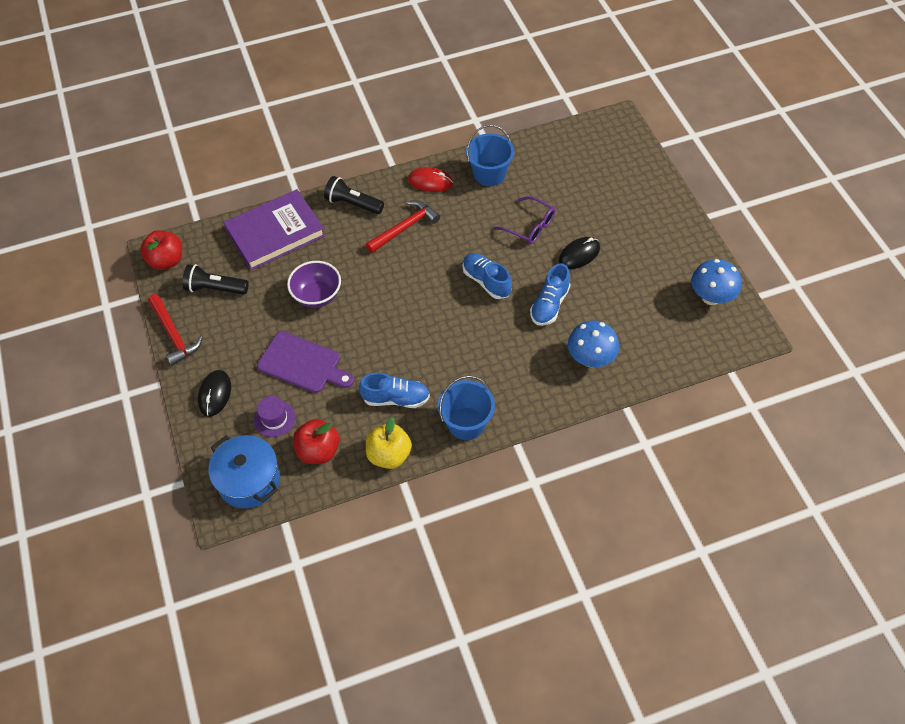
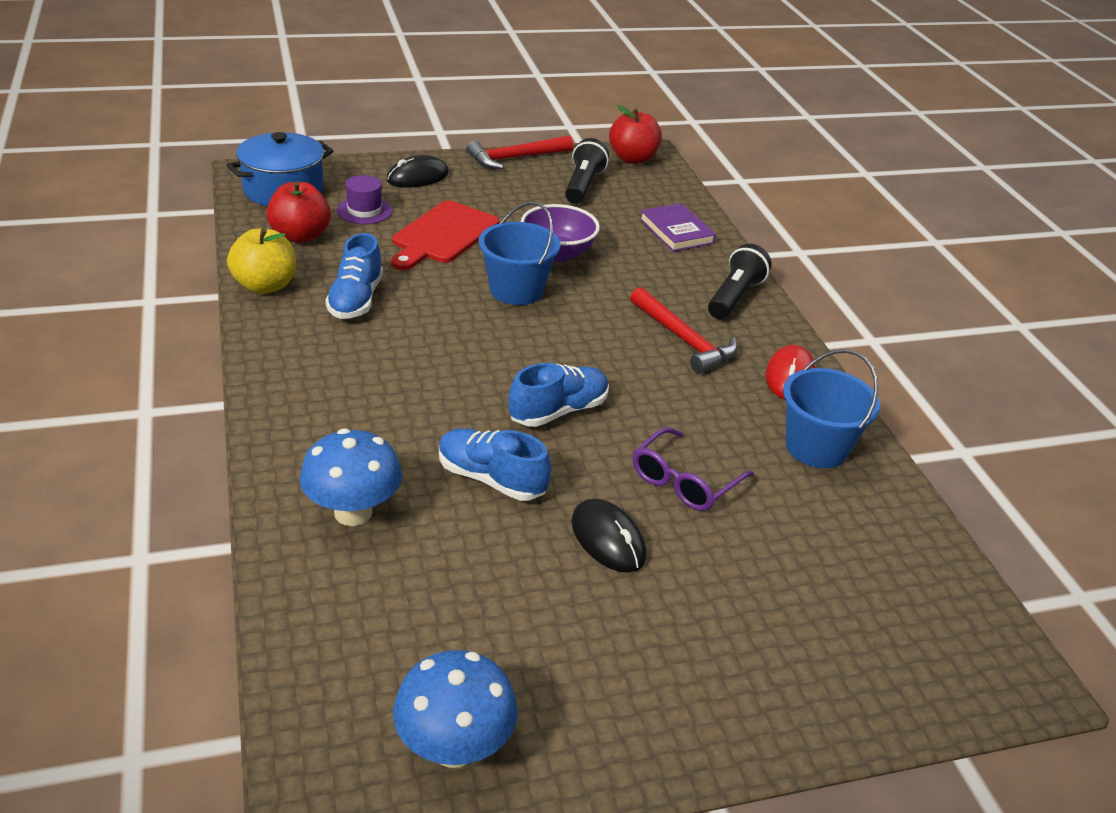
camera: 90 degrees right, 20 degrees down
black mouse [198,370,231,417] -> black mouse turned 45 degrees counterclockwise [386,155,449,187]
purple book [223,189,325,270] -> purple book [639,203,716,252], size x0.56
purple cutting board [257,331,354,393] -> red cutting board [391,200,499,270]
blue bucket [438,375,495,440] -> blue bucket moved to [479,201,560,305]

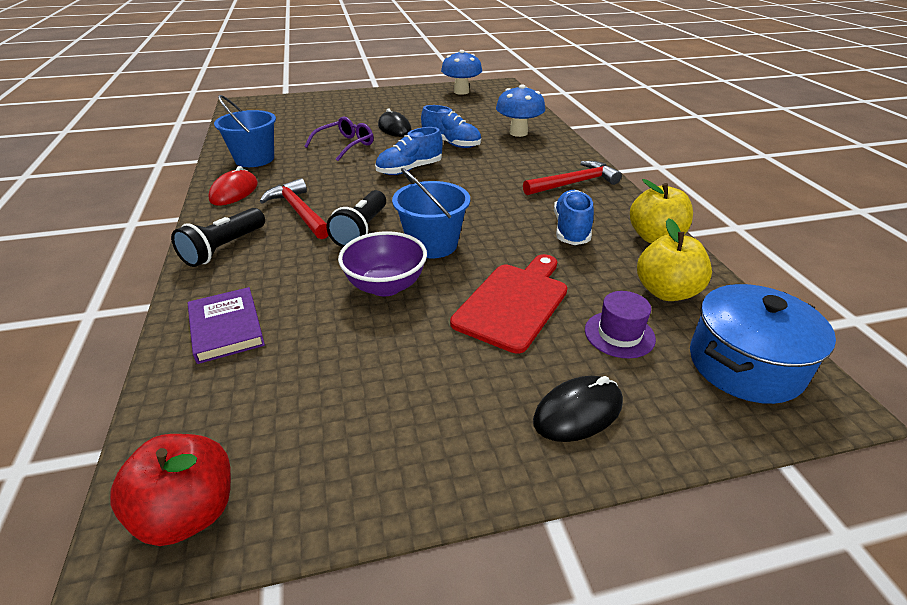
camera: 175 degrees left, 0 degrees up
red apple [266,182,331,243] -> yellow apple [637,218,712,301]
red hammer [466,136,573,169] -> red hammer moved to [523,161,622,195]
black flashlight [565,138,609,204] -> black flashlight moved to [327,190,386,247]

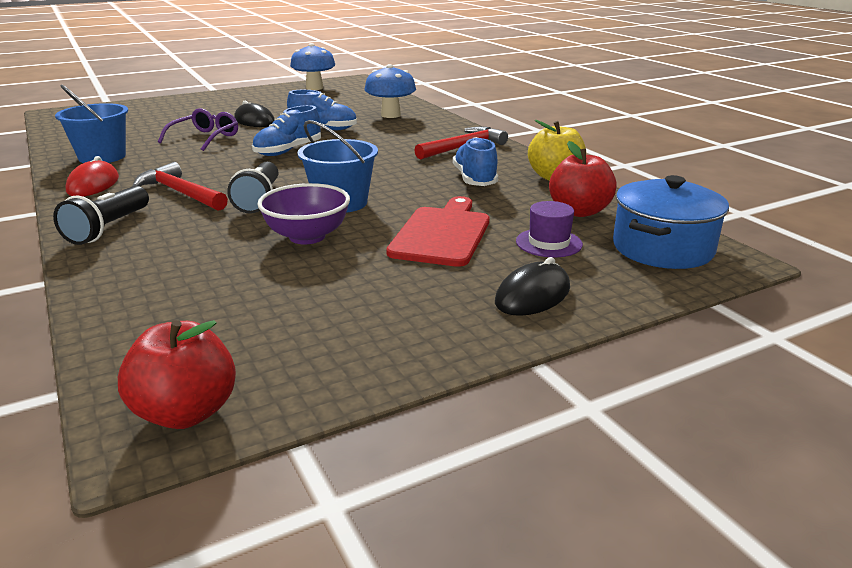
camera: 15 degrees left, 10 degrees down
purple book [188,287,265,364] -> none
yellow apple [637,218,712,301] -> red apple [549,141,617,217]

